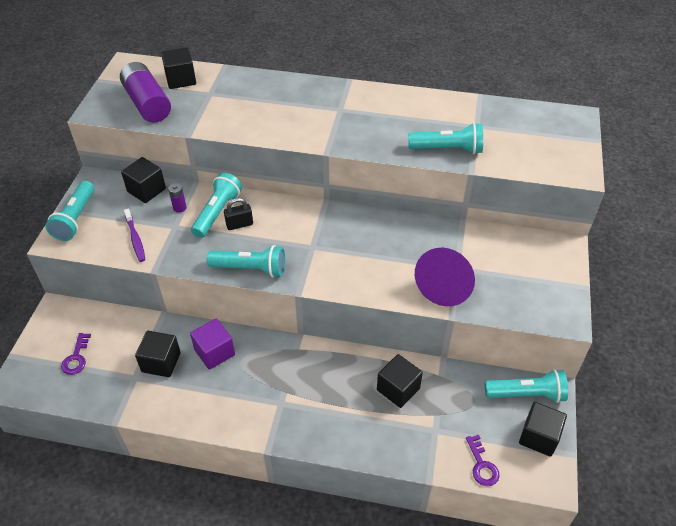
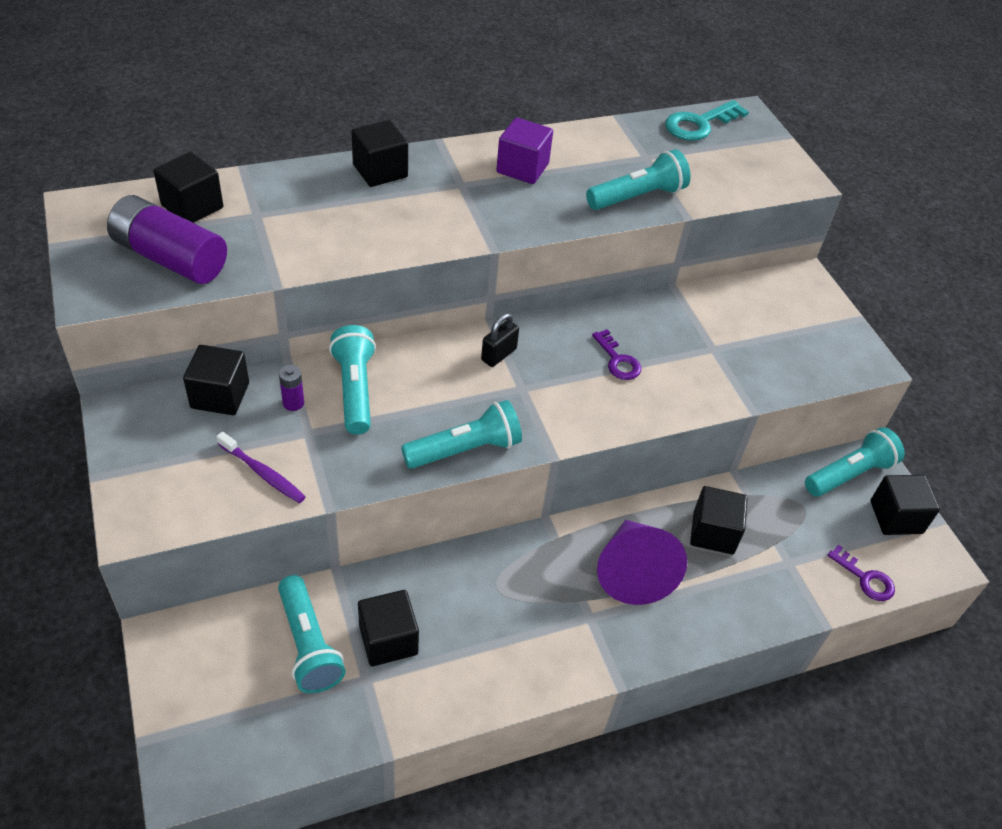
camera: 35 degrees left, 0 degrees up
turquoise flashlight [45,181,95,241] -> turquoise flashlight moved to [278,575,346,693]
purple key [61,333,91,375] -> purple key moved to [592,329,641,380]
purple cube [190,318,235,370] -> purple cube moved to [496,117,553,184]
black padlock [224,198,253,230] -> black padlock moved to [481,313,519,367]
purple cone [415,248,475,306] -> purple cone moved to [597,520,687,605]
none -> black cube [351,120,408,187]
none -> turquoise key [665,100,749,141]

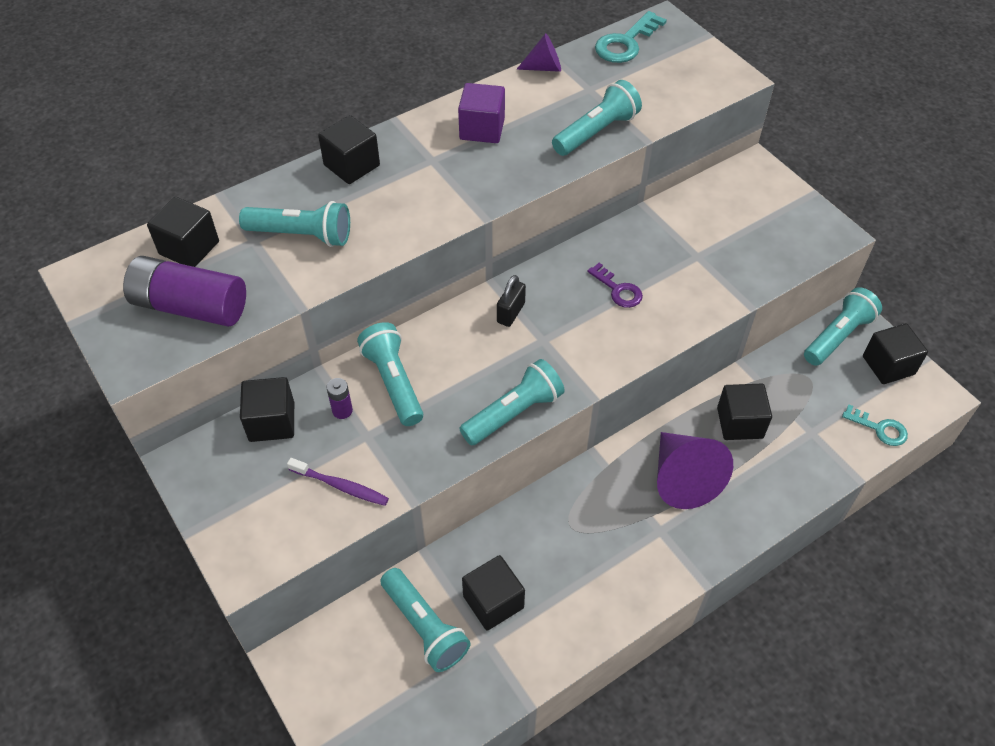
camera: 10 degrees left, 5 degrees up
purple key [827,544,895,601] -> turquoise key [842,404,908,446]
none -> turquoise flashlight [239,201,350,247]
none -> purple cone [516,33,561,72]

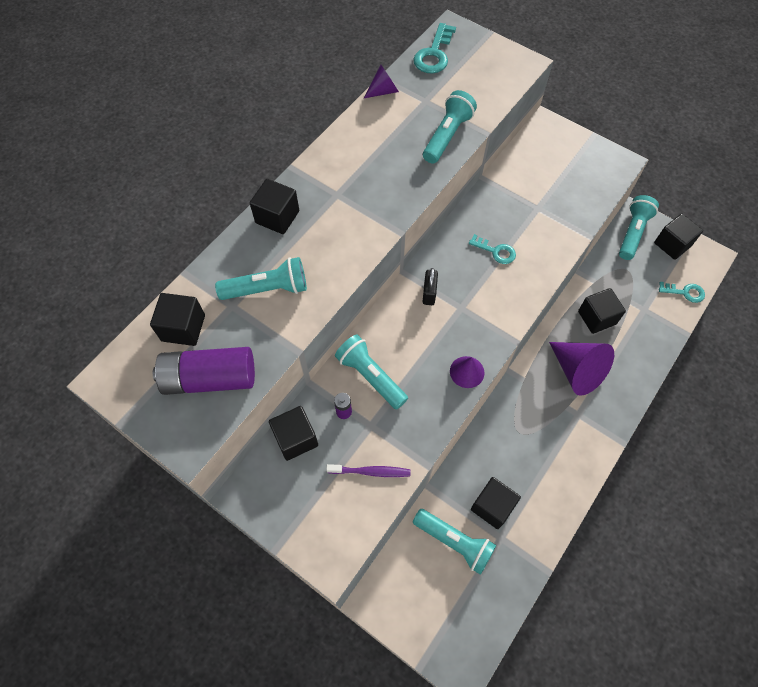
camera: 20 degrees left, 10 degrees up
purple cube [458,83,505,143] -> none
turquoise flashlight [459,359,565,446] -> purple cone [450,356,485,388]
purple key [587,263,643,308] -> turquoise key [469,234,516,264]

